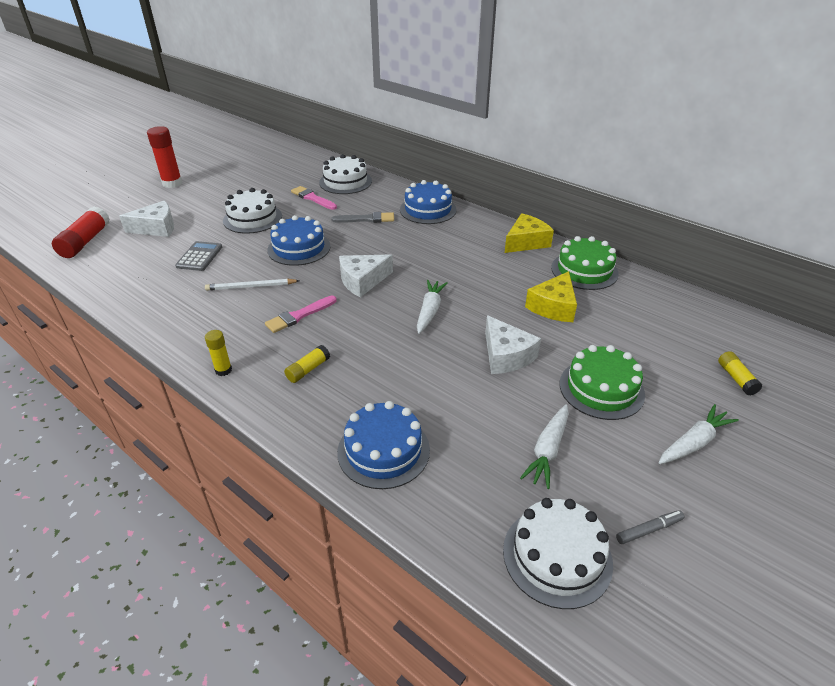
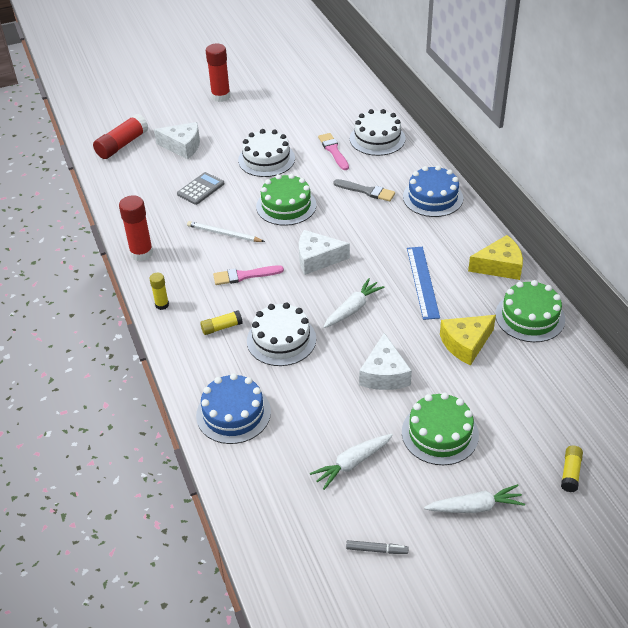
camera: 30 degrees right, 5 degrees up
blue cake [267,215,331,266] -> green cake [256,174,317,226]
white cake [503,498,613,609] -> white cake moved to [247,303,316,366]
none -> red glue stick [119,195,153,261]
none -> blue ruler [407,247,440,320]

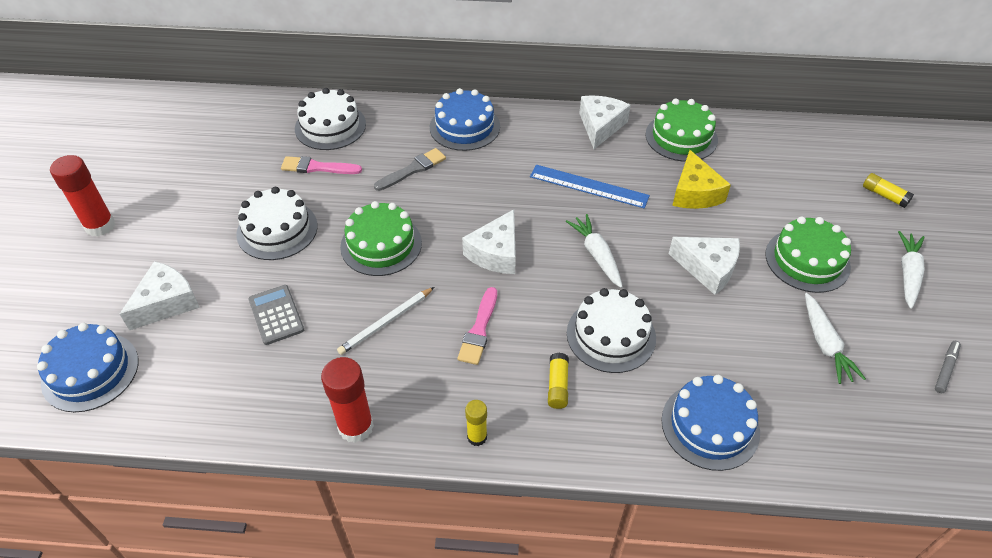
camera: 65 degrees left, 5 degrees up
red glue stick [93,114,148,159] -> blue cake [37,323,138,412]
yellow cheese [468,235,523,280] -> white cheese [579,95,631,149]

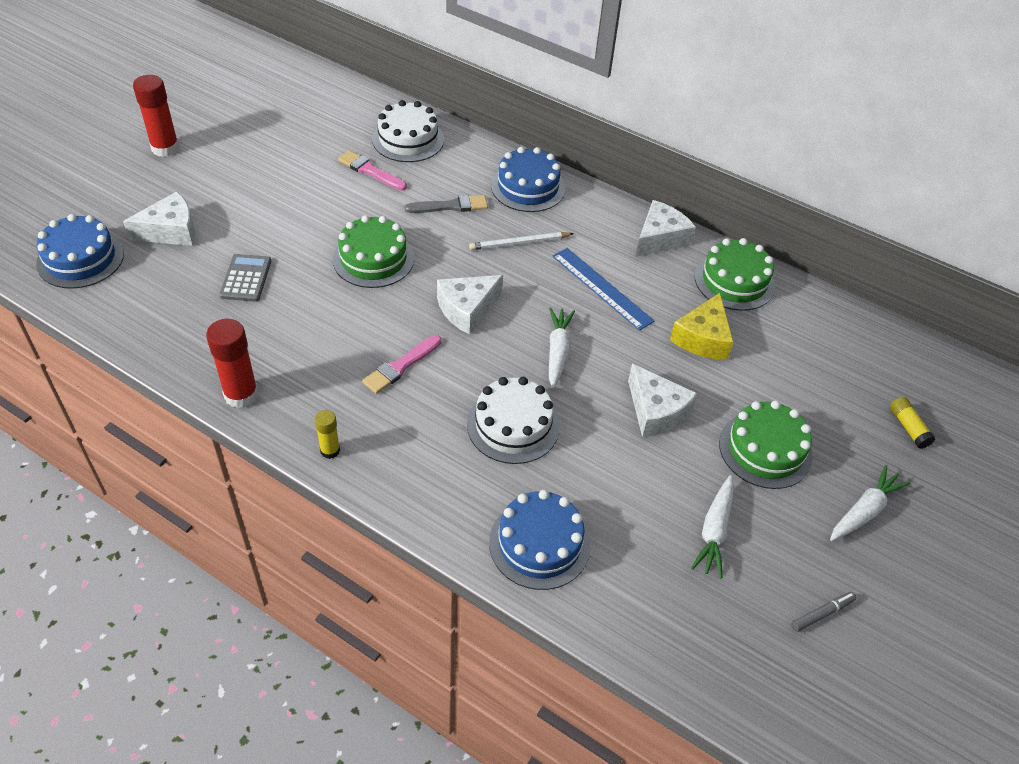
camera: 25 degrees right, 0 degrees up
white cake [236,187,318,260] -> none
white pencil [337,287,434,355] -> white pencil moved to [469,232,574,250]
yellow glue stick [548,353,569,409] -> none

